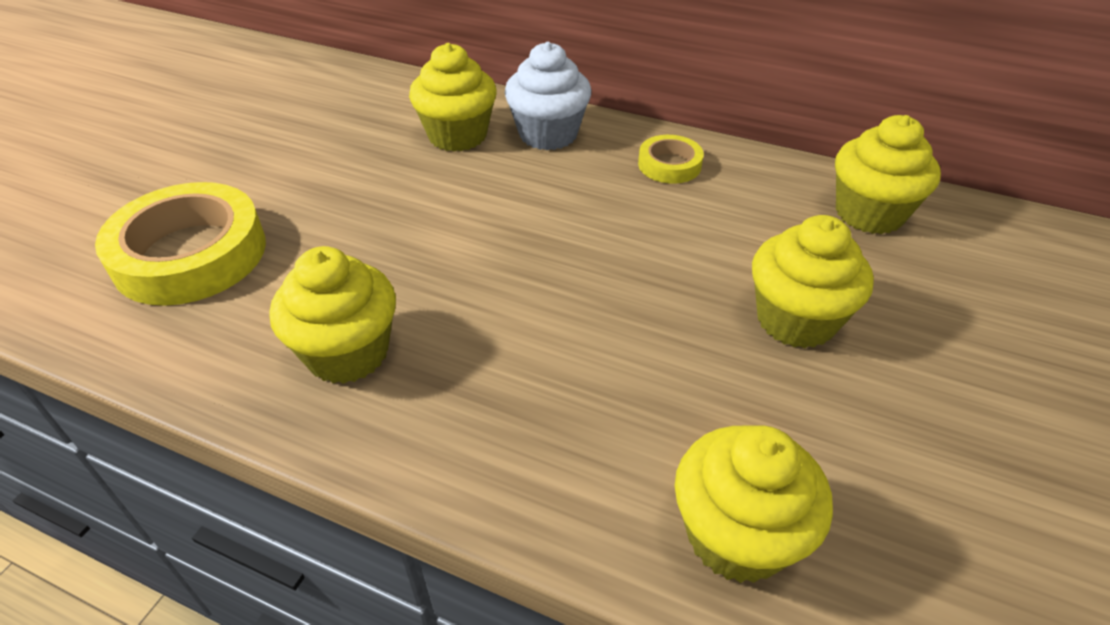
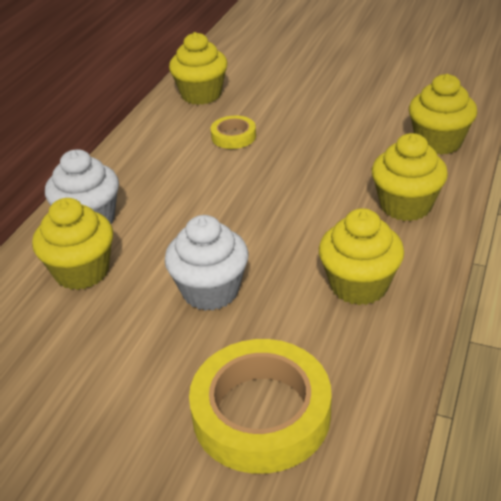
camera: 90 degrees left, 5 degrees down
yellow tape [638,135,704,184] -> yellow tape moved to [211,115,256,149]
yellow cupcake [752,215,874,349] -> yellow cupcake moved to [372,133,448,221]
none -> white cupcake [165,215,248,311]

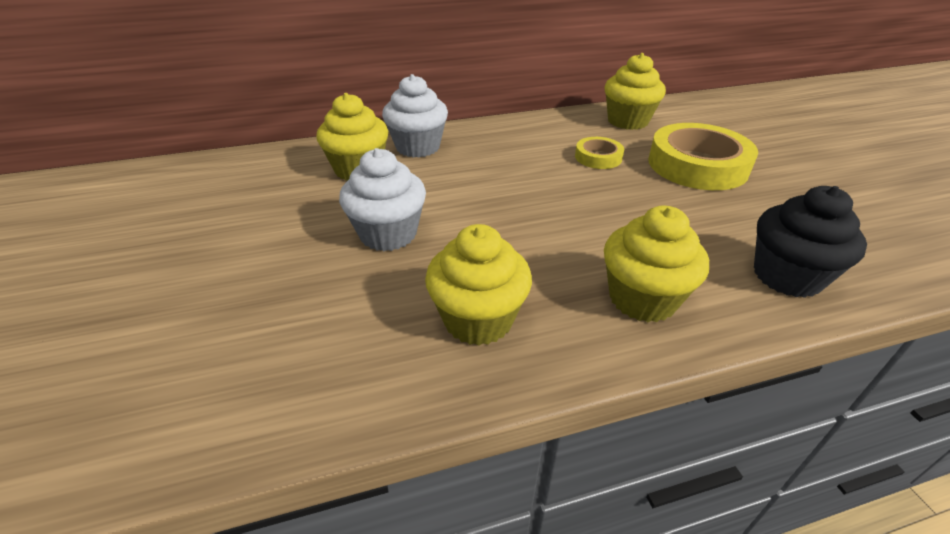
camera: 50 degrees right, 0 degrees up
yellow tape [189,339,332,474] -> yellow tape moved to [648,123,758,190]
yellow cupcake [409,74,477,155] -> black cupcake [754,186,867,298]

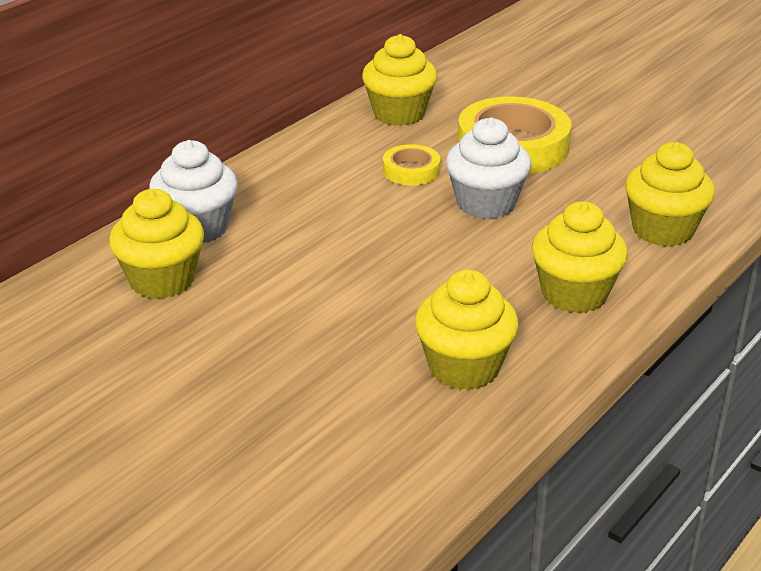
camera: 35 degrees left, 5 degrees down
white cupcake [339,148,426,251] -> white cupcake moved to [446,117,531,219]
black cupcake [754,186,867,298] -> yellow cupcake [625,142,715,247]

